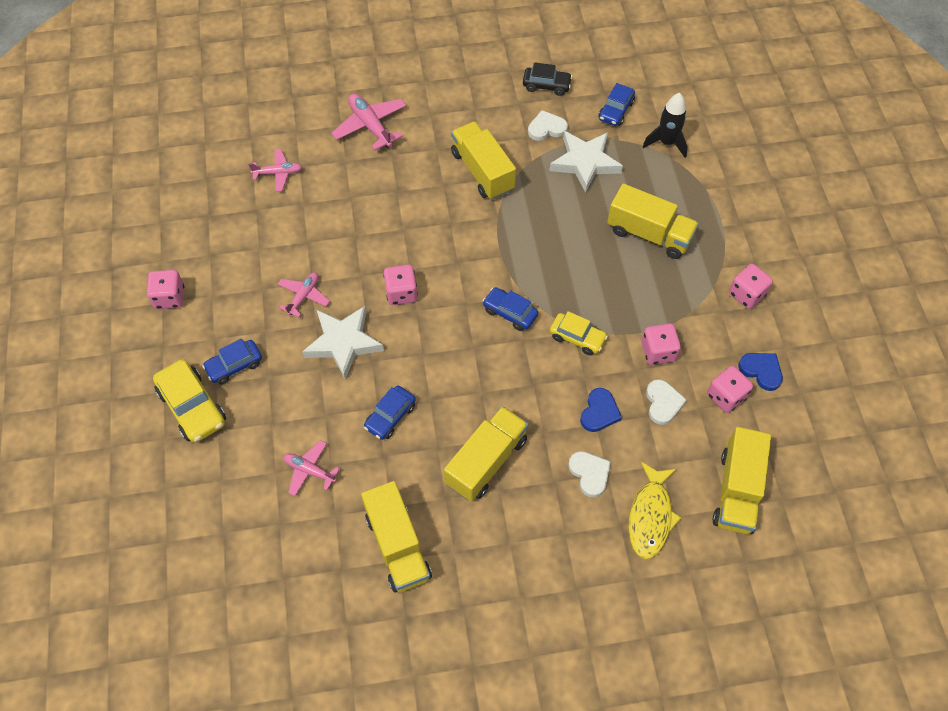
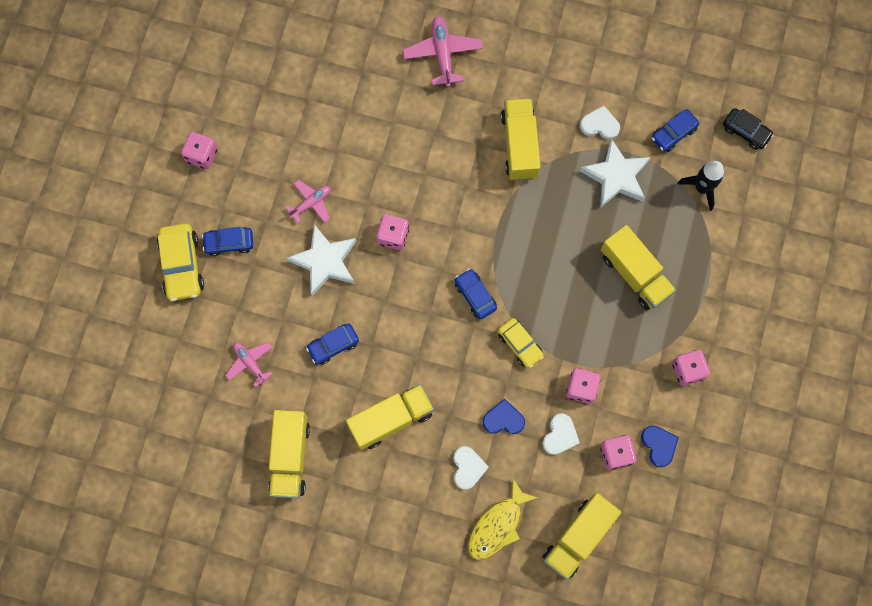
camera: 25 degrees right, 15 degrees up
pink plane [248,149,302,192] -> none
black car [523,62,572,96] -> black car moved to [723,108,774,150]
blue heart [580,388,622,432] -> blue heart turned 135 degrees counterclockwise [482,399,525,434]

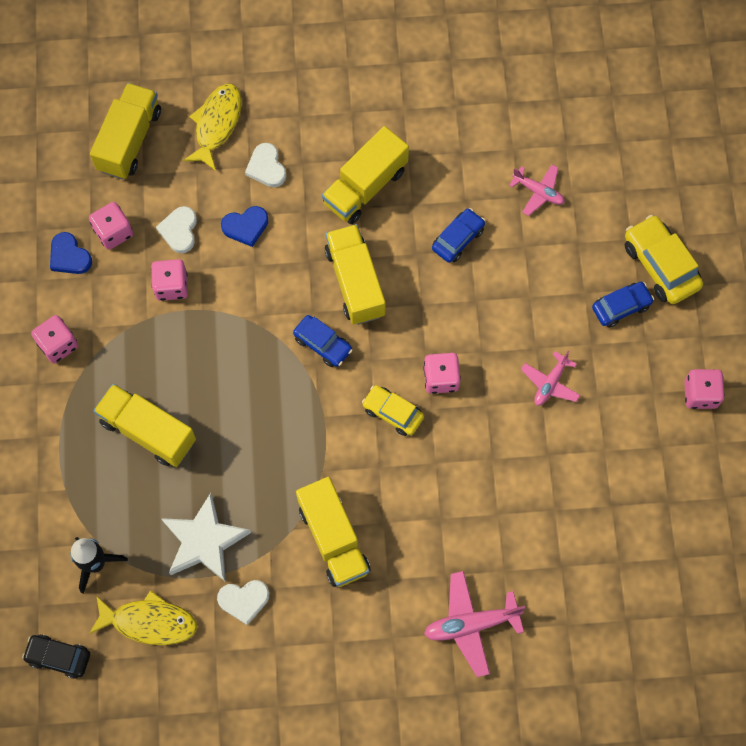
camera: 160 degrees right, 5 degrees down
yellow truck [268,410,310,498] -> yellow truck moved to [325,224,386,325]
white star [286,224,356,296] -> none
pink plane [403,16,483,87] -> pink plane turned 105 degrees clockwise [424,571,525,677]
yellow car [498,318,544,368] -> yellow car moved to [362,385,424,436]
blue car [652,110,699,152] -> yellow fish [89,590,197,645]

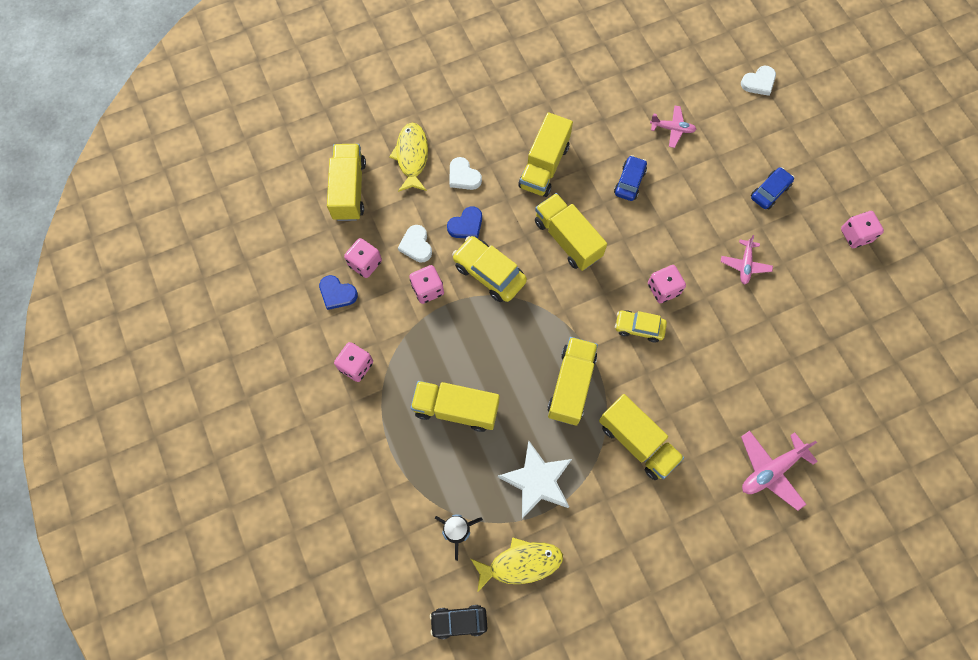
camera: 20 degrees left, 0 degrees up
white heart [217,580,270,625] -> white heart moved to [741,66,776,96]
blue car [293,315,353,367] -> none
yellow car [625,215,703,304] -> yellow car moved to [452,236,527,302]
none -> yellow truck [547,337,598,426]

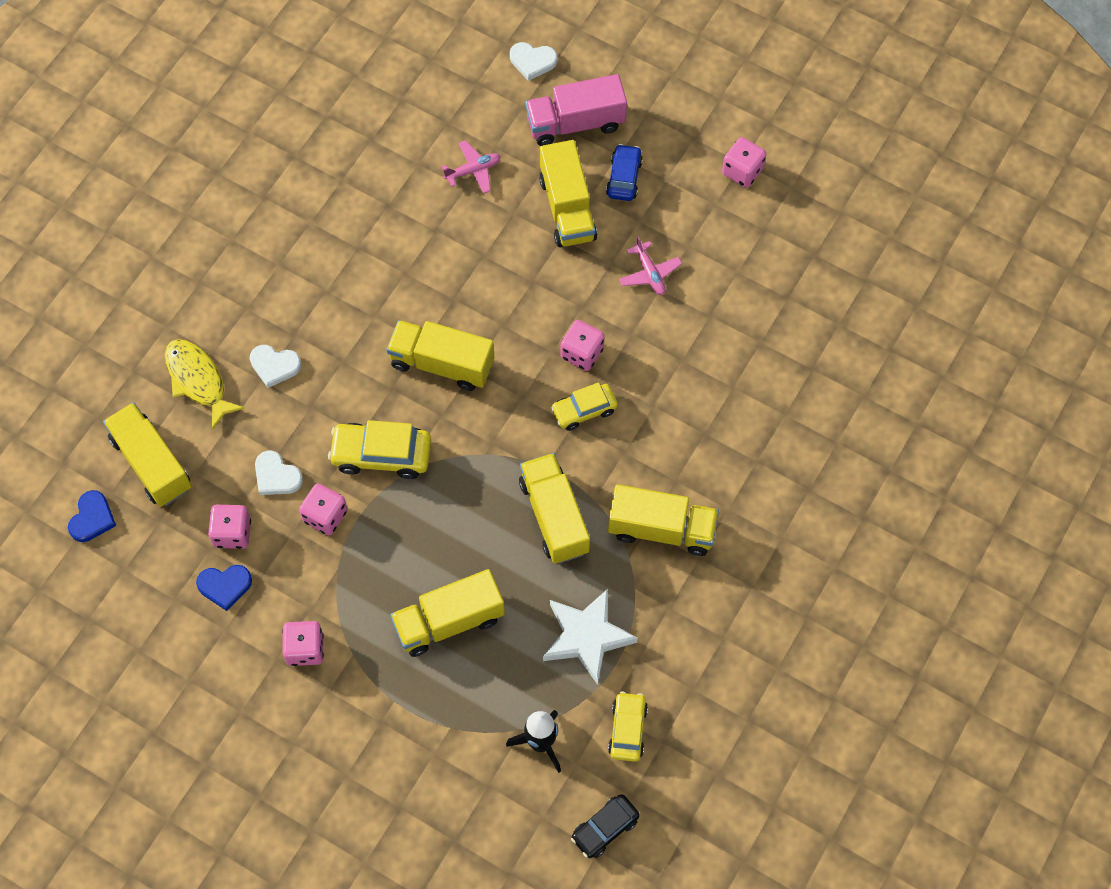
camera: 35 degrees left, 5 degrees down
blue heart [447,206,482,239] -> blue heart moved to [68,490,116,542]
yellow fish [471,537,563,593] -> yellow car [608,691,648,762]
yellow truck [518,112,573,197] -> yellow truck moved to [539,140,597,247]
blue car [614,155,647,201] -> none
white heart [741,66,776,96] -> white heart turned 75 degrees clockwise [510,42,557,81]
pink plane [741,431,818,511] -> none
none -> pink truck [525,74,627,146]

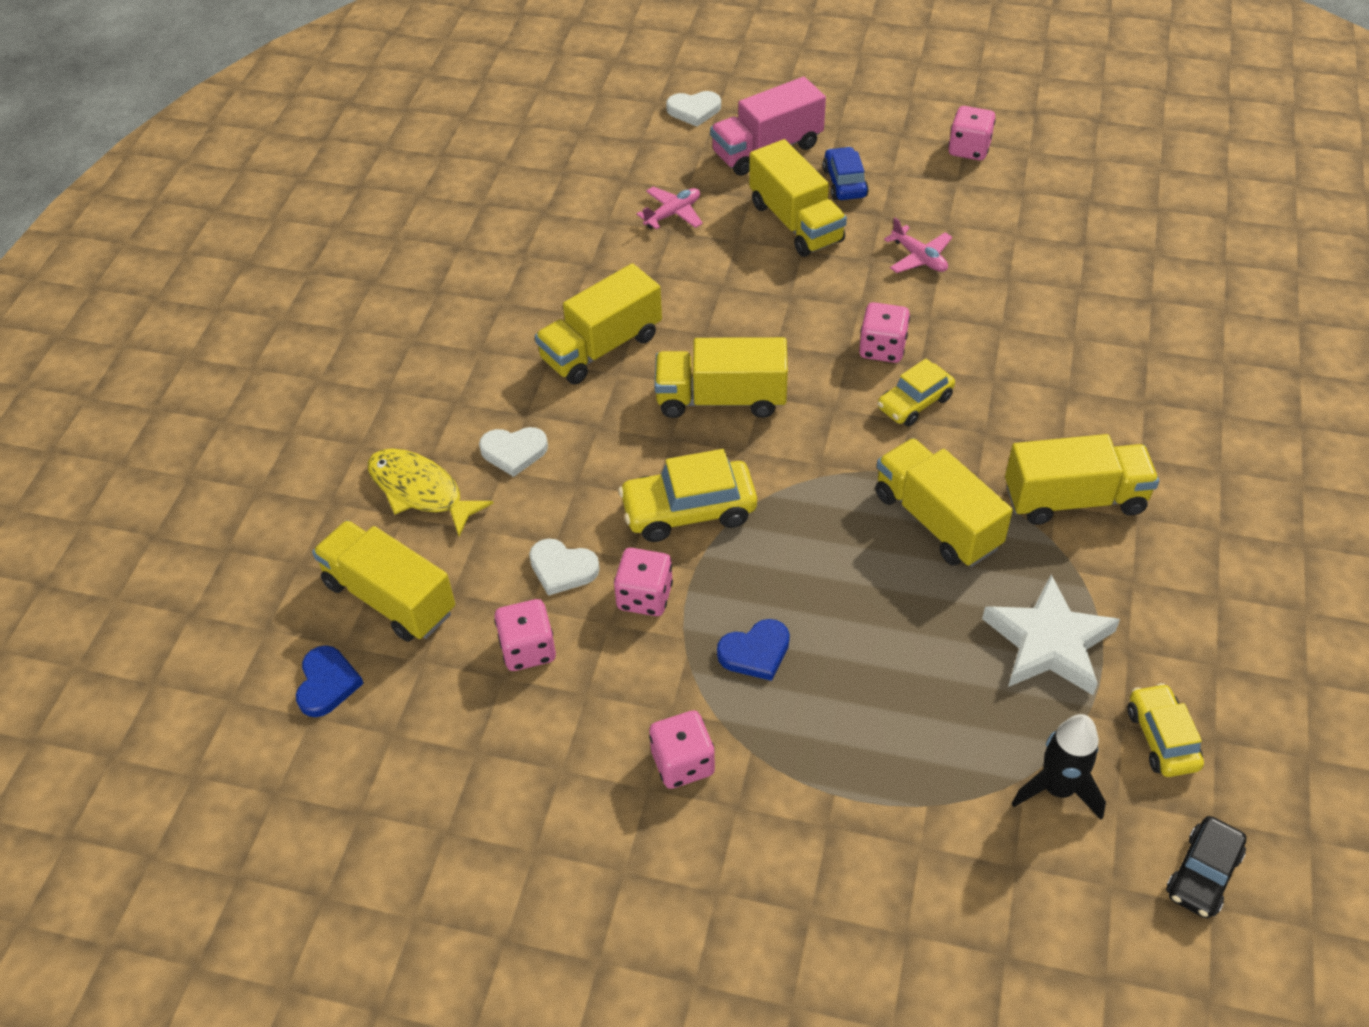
camera: 15 degrees left, 15 degrees down
blue heart [196,565,252,611] -> blue heart moved to [717,619,790,681]
yellow truck [390,569,505,657] -> yellow truck moved to [535,263,662,384]

